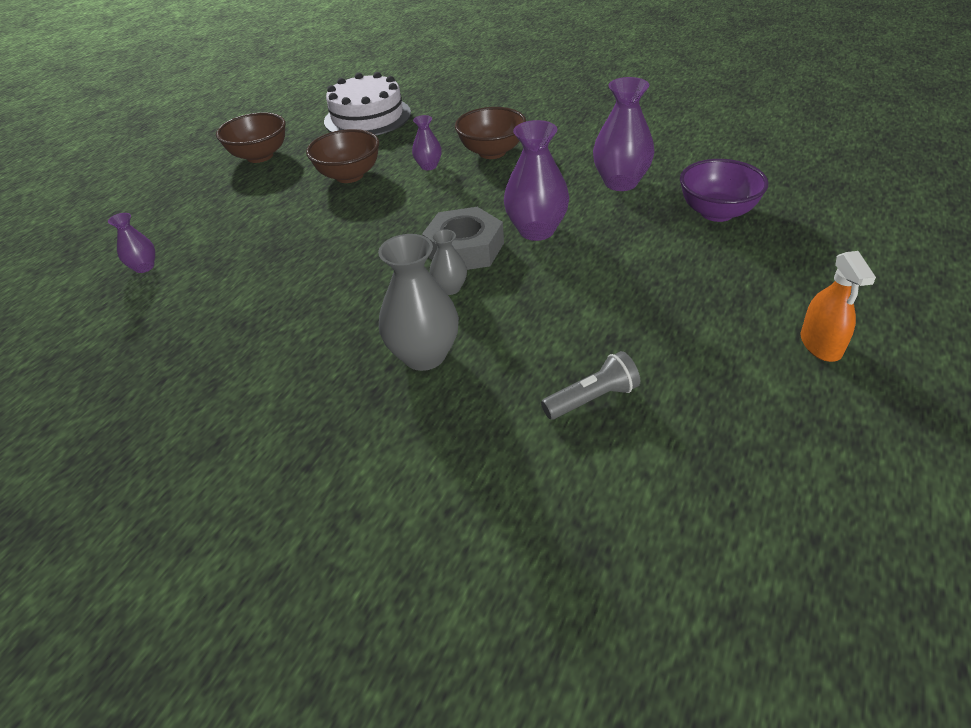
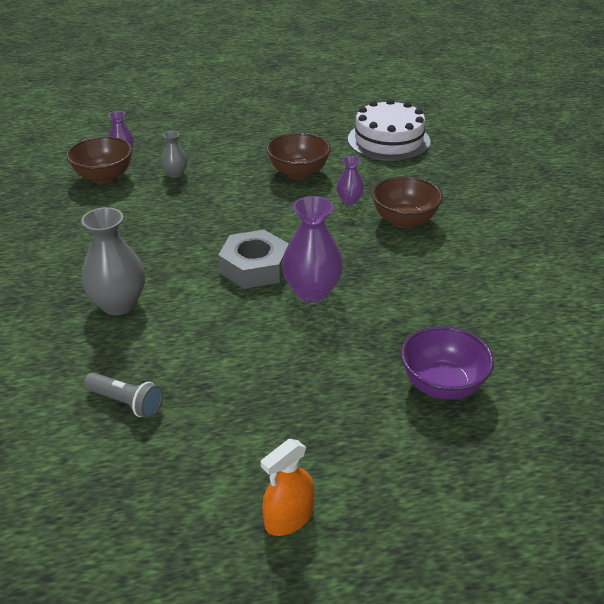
camera: 50 degrees right, 5 degrees down
brown bowl [216,112,286,163] -> brown bowl moved to [66,136,133,184]
grey vase [429,230,467,295] -> grey vase moved to [161,131,187,178]
purple vase [593,77,655,191] -> none

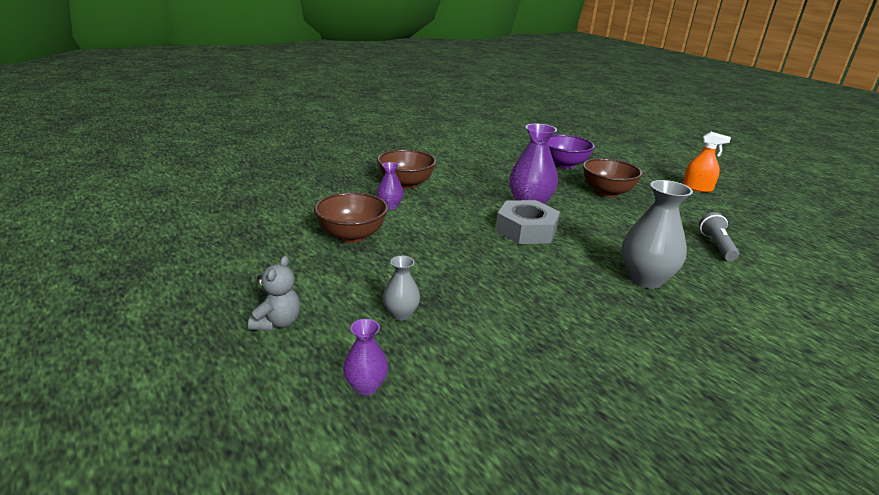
camera: 115 degrees left, 10 degrees down
brown bowl [66,136,133,184] -> brown bowl moved to [583,158,643,197]
white cake [348,99,431,161] -> none
none -> grey teddy bear [248,256,300,331]

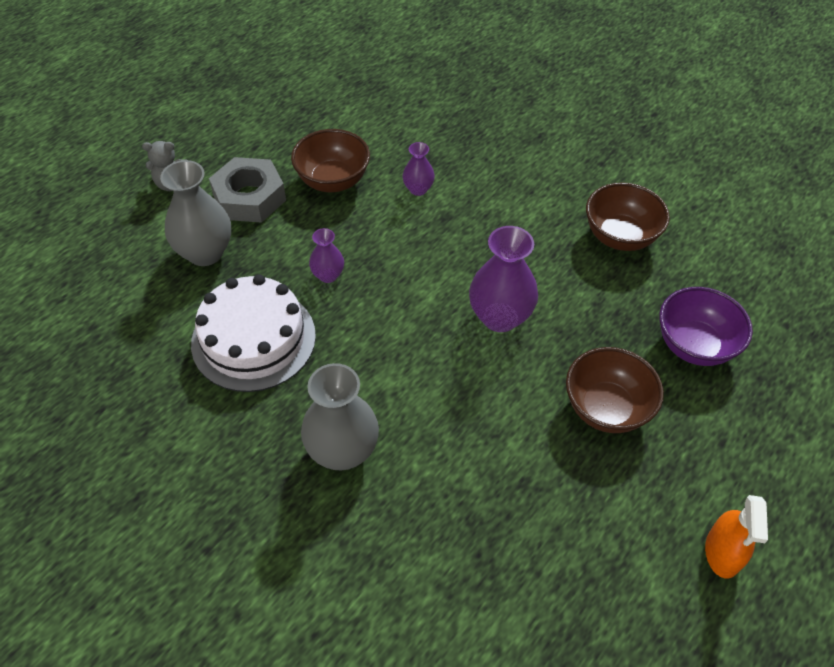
camera: 75 degrees right, 25 degrees up
purple vase [343,319,388,395] -> purple vase moved to [309,228,344,283]
brown bowl [377,149,436,189] -> brown bowl moved to [586,182,670,251]
grey vase [383,256,420,320] -> grey vase [160,160,231,266], size x1.87
grey nut [495,200,560,244] -> grey nut moved to [209,157,286,223]
grey flashlight [699,212,739,261] -> none
none -> white cake [191,274,316,392]

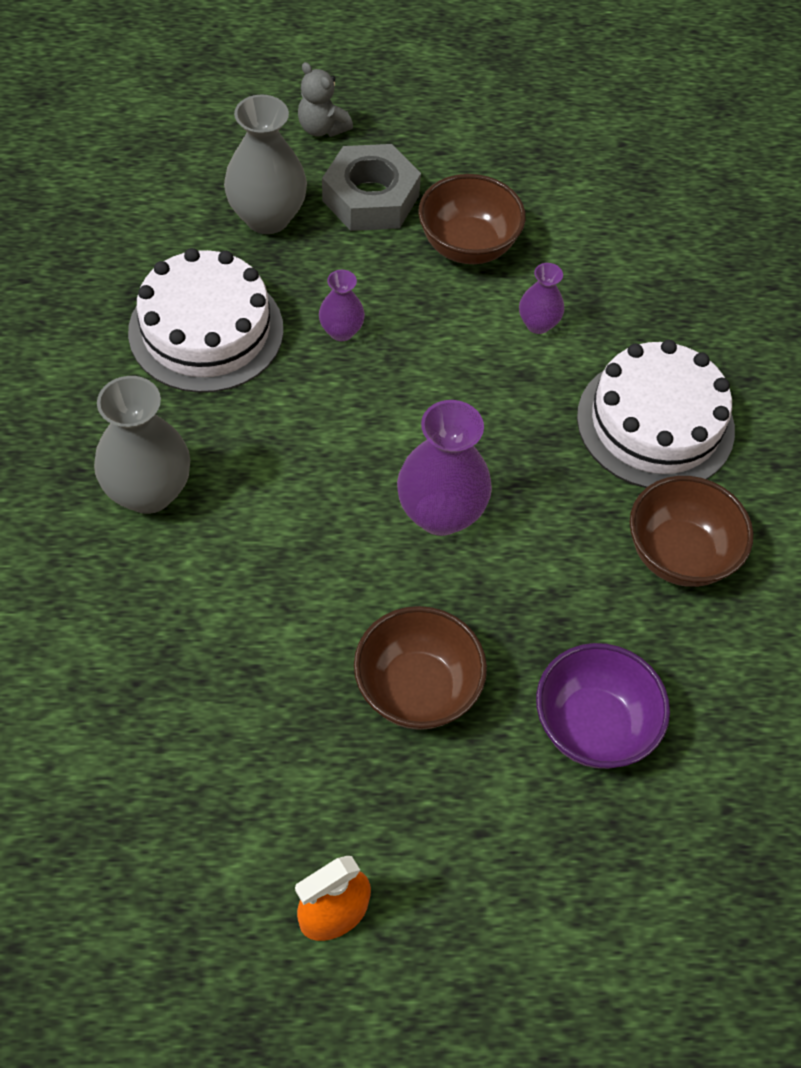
camera: 45 degrees right, 5 degrees up
none -> white cake [577,340,735,488]

